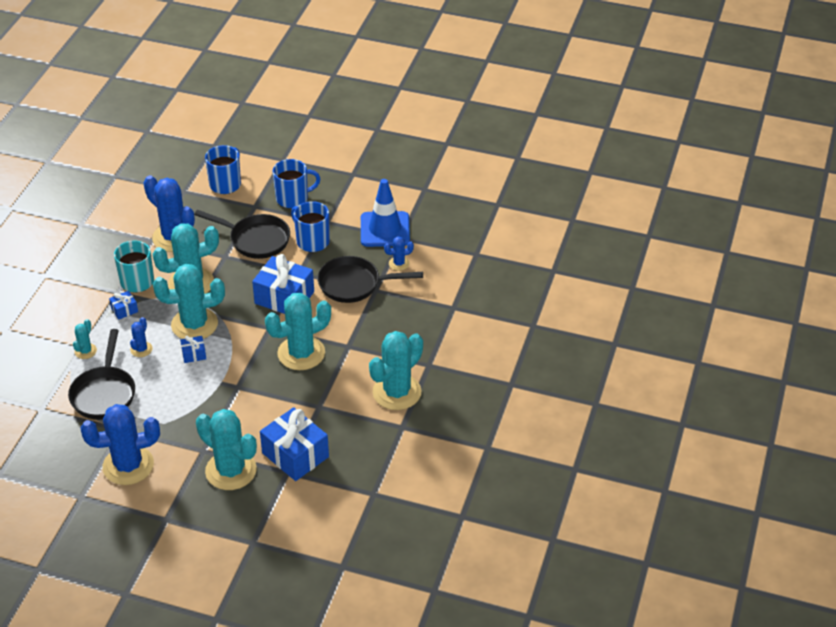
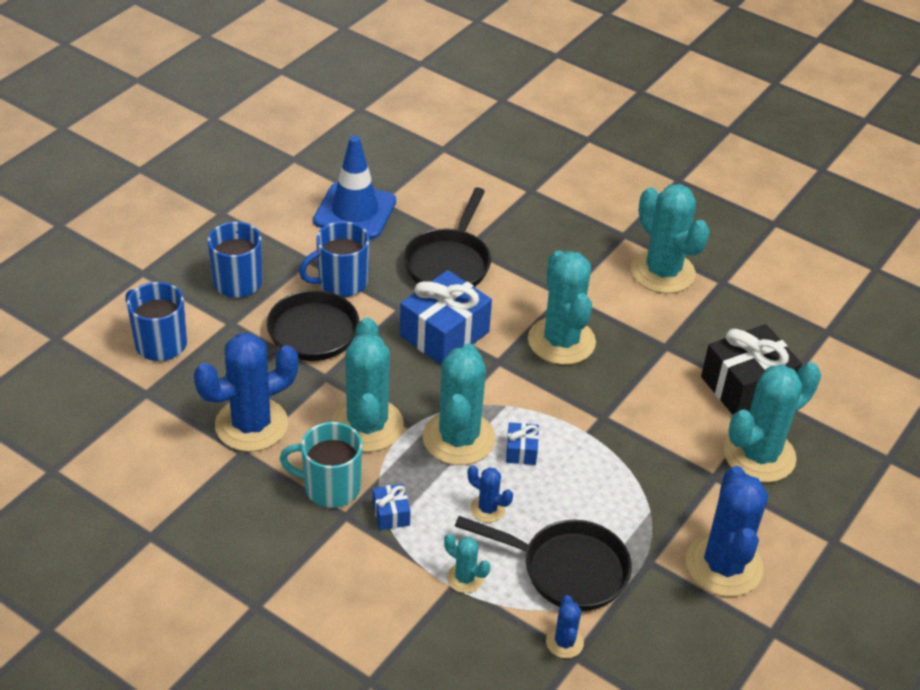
camera: 75 degrees left, 0 degrees up
blue gift [260,407,329,481] -> black gift [701,324,802,415]
blue cactus [384,236,414,271] -> blue cactus moved to [546,595,584,658]

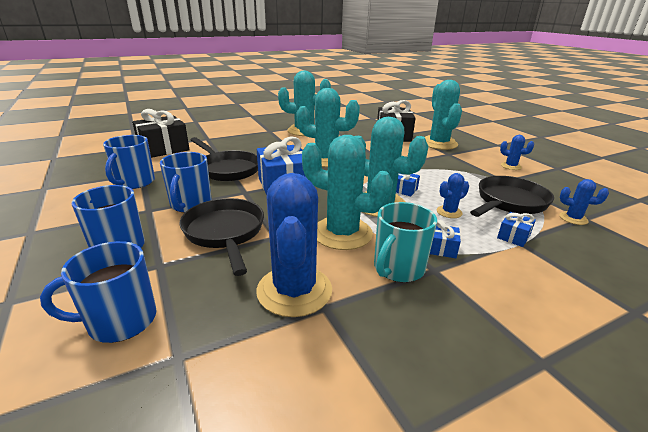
camera: 60 degrees left, 15 degrees down
blue traffic cone [313,136,396,239] -> blue mug [103,135,155,189]
turquoise cactus [444,534,490,593] -> blue gift [497,212,536,247]
blue cactus [686,466,768,597] -> blue cactus [500,135,534,170], size x0.46
none -> black gift [132,109,190,158]

